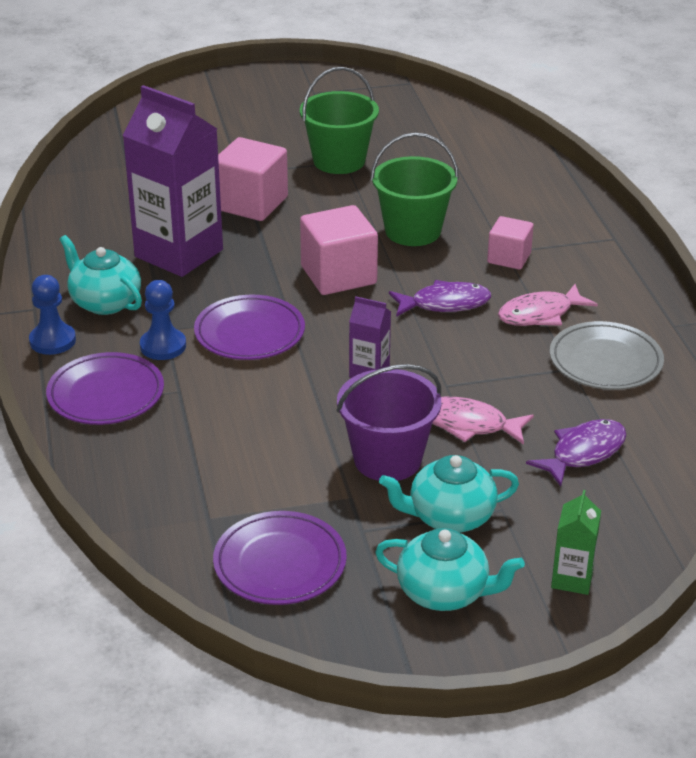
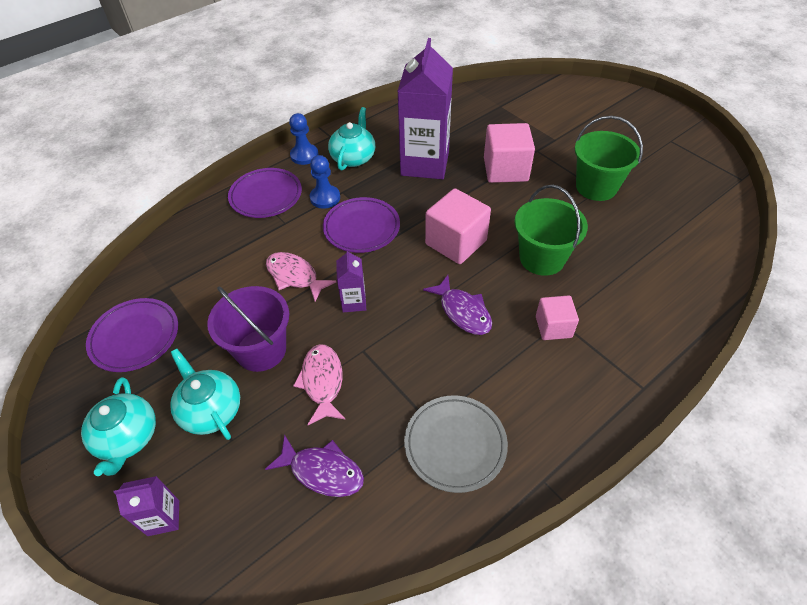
camera: 65 degrees right, 15 degrees up
pink fish [498,284,598,326] -> pink fish moved to [266,252,336,302]
green carton [551,490,601,595] -> purple carton [113,476,179,536]

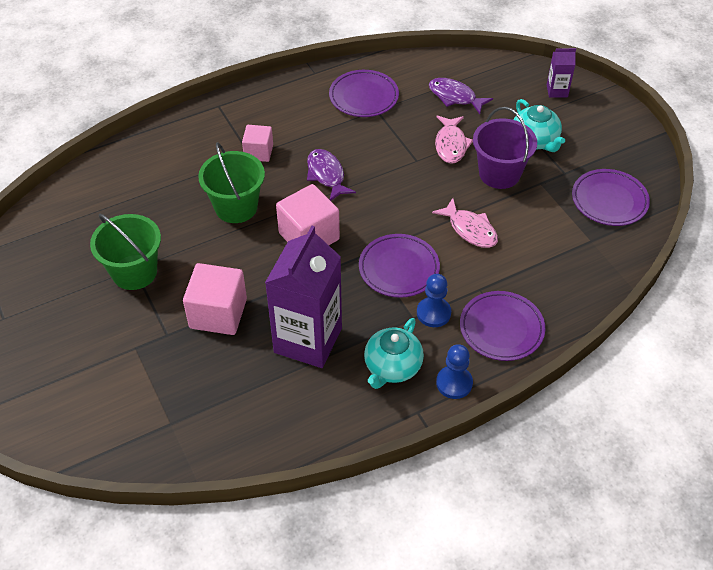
camera: 170 degrees left, 0 degrees up
turquoise teapot [81,377,156,476] -> none
purple carton [336,249,366,312] -> none
grey plate [404,395,508,493] -> purple plate [329,70,399,117]

